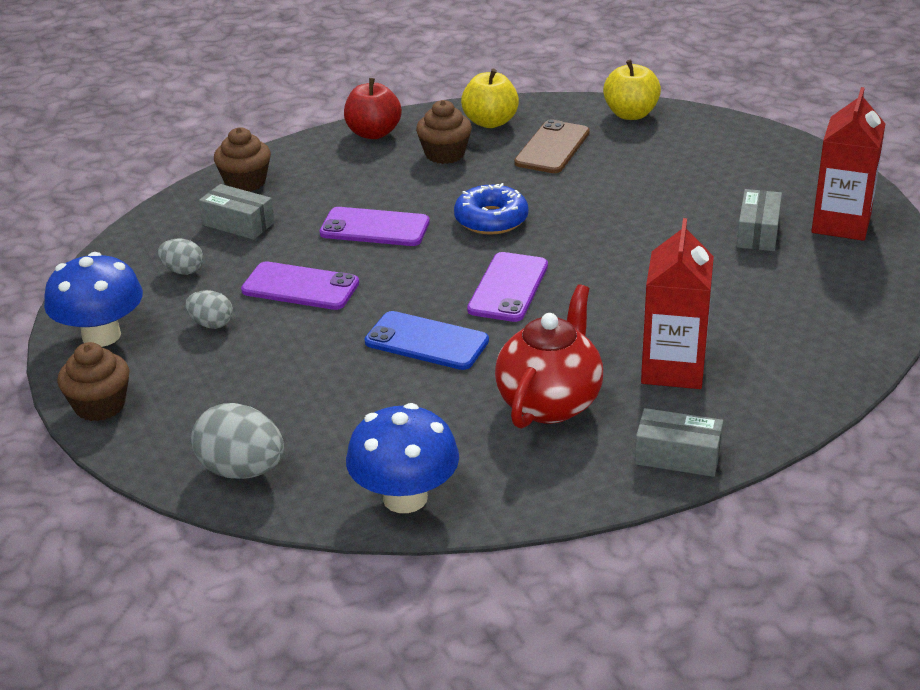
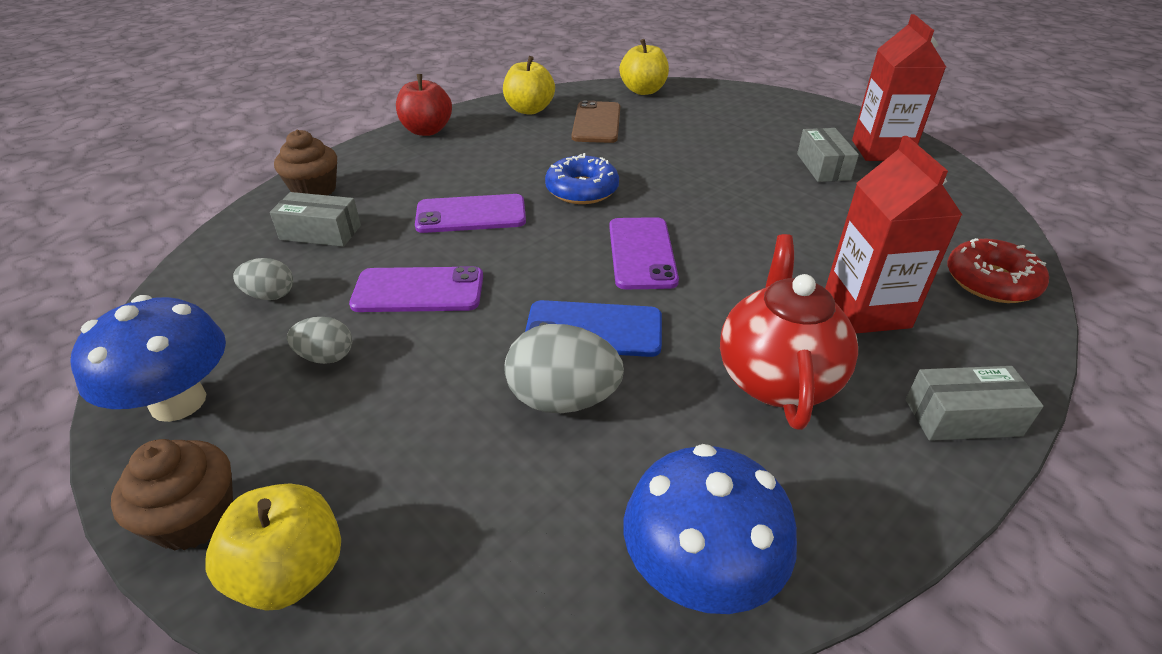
camera: 20 degrees left, 5 degrees up
grey egg [191,403,284,479] -> grey egg moved to [504,324,624,413]
brown cupcake [416,100,472,164] -> none
none -> yellow apple [206,483,341,611]
none -> red donut [947,238,1049,303]

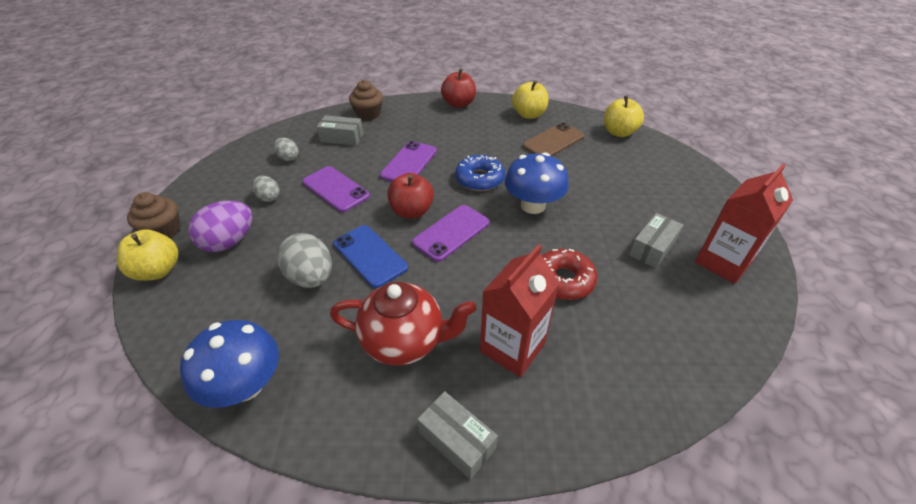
camera: 45 degrees right, 5 degrees up
blue mushroom [70,295,226,422] -> blue mushroom moved to [505,152,569,214]
grey box [270,192,361,247] -> grey box turned 45 degrees counterclockwise [317,115,363,146]
purple phone [415,194,526,233] -> purple phone turned 75 degrees clockwise [380,141,437,182]
red teapot [720,234,858,430] -> red teapot turned 45 degrees clockwise [330,282,476,366]
red donut [947,238,1049,303] -> red donut moved to [542,249,598,300]
none -> purple egg [188,201,252,252]
none -> red apple [387,173,434,218]

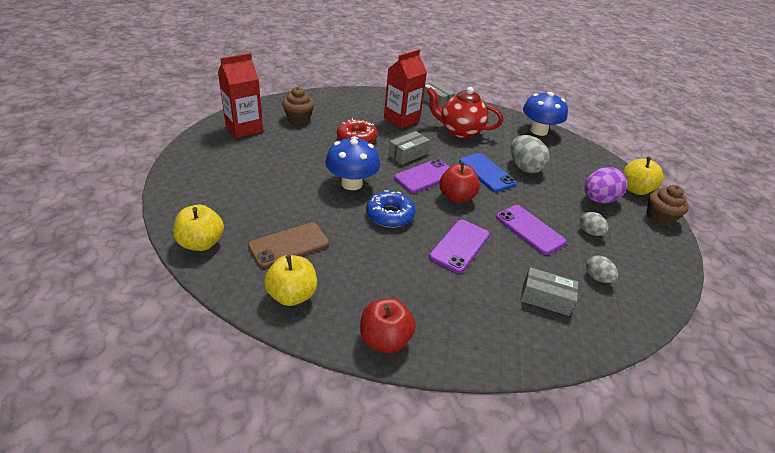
camera: 175 degrees left, 5 degrees down
brown cupcake [349,80,383,121] -> brown cupcake moved to [282,87,314,124]
grey box [629,213,683,268] -> grey box moved to [388,131,430,165]

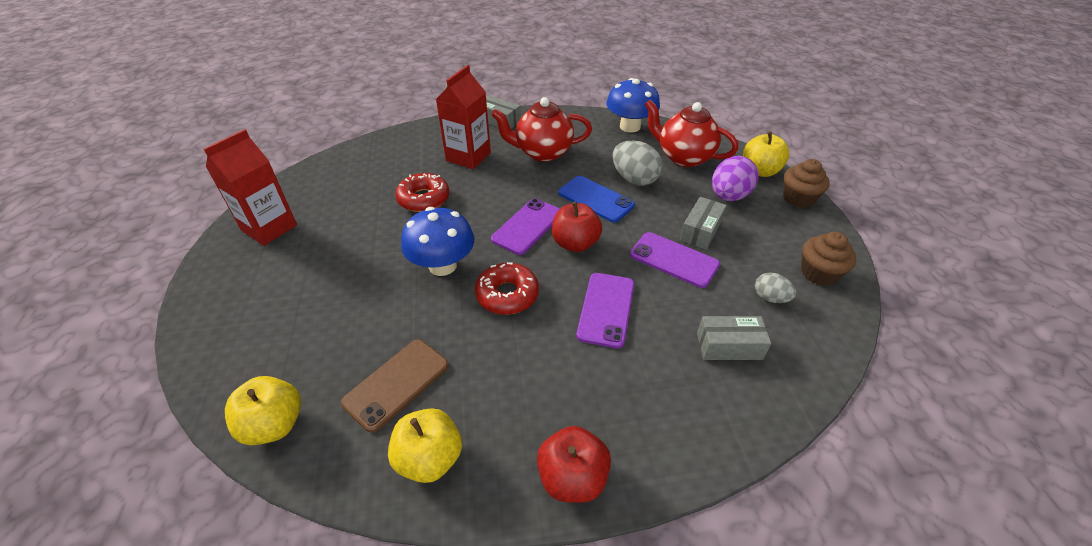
camera: 15 degrees left, 5 degrees up
brown cupcake [282,87,314,124] -> brown cupcake moved to [801,232,856,286]
blue donut [366,190,416,228] -> red donut [475,262,539,315]
grey box [388,131,430,165] -> grey box moved to [680,197,727,250]
grey egg [580,212,609,236] -> none
none -> red teapot [645,100,738,167]

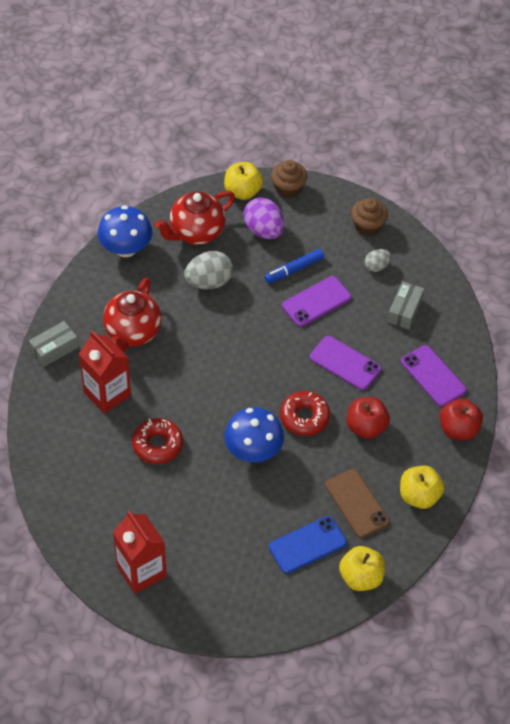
camera: 70 degrees left, 10 degrees up
purple phone [491,199,560,255] -> purple phone moved to [401,345,466,407]
red apple [552,202,602,252] -> red apple moved to [347,397,390,439]
blue phone [558,176,635,223] -> blue phone moved to [269,516,347,574]
grey box [680,197,727,250] -> blue marker [264,249,324,283]

